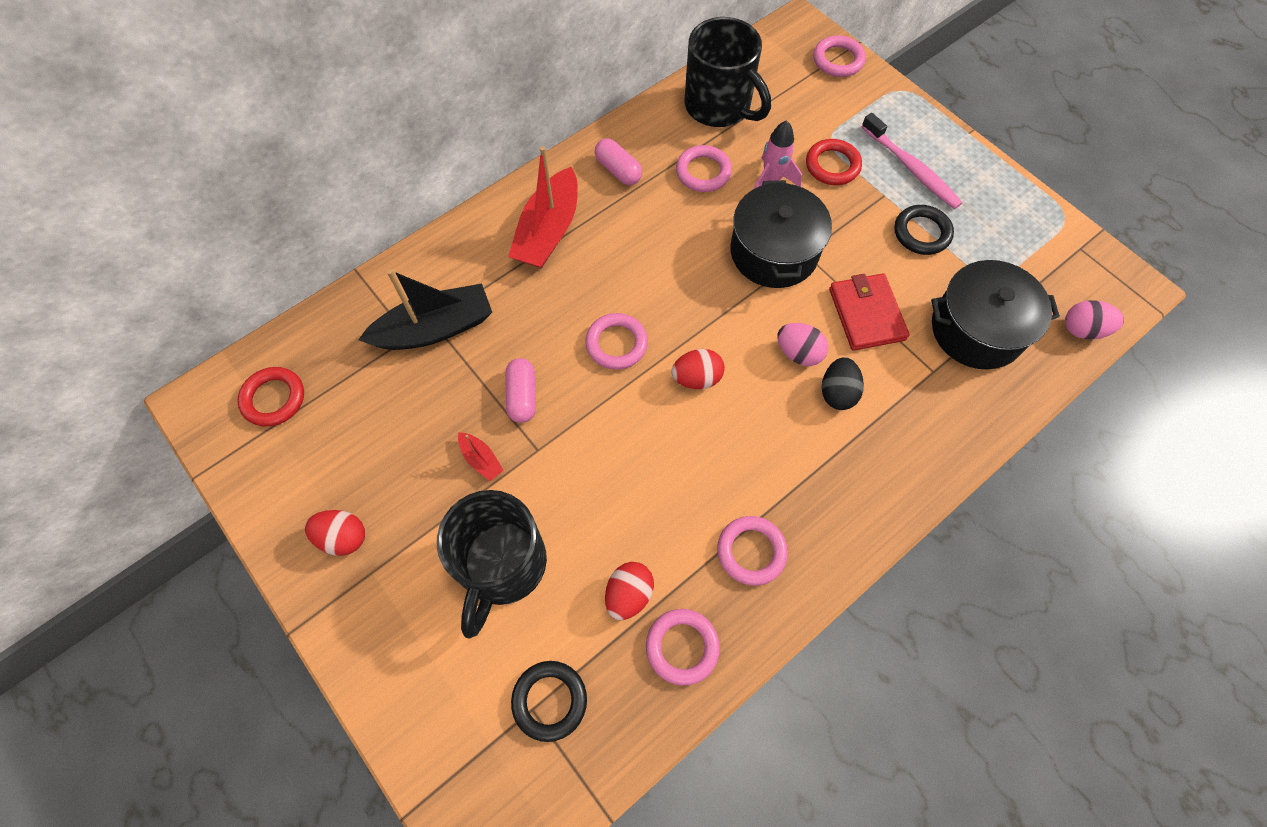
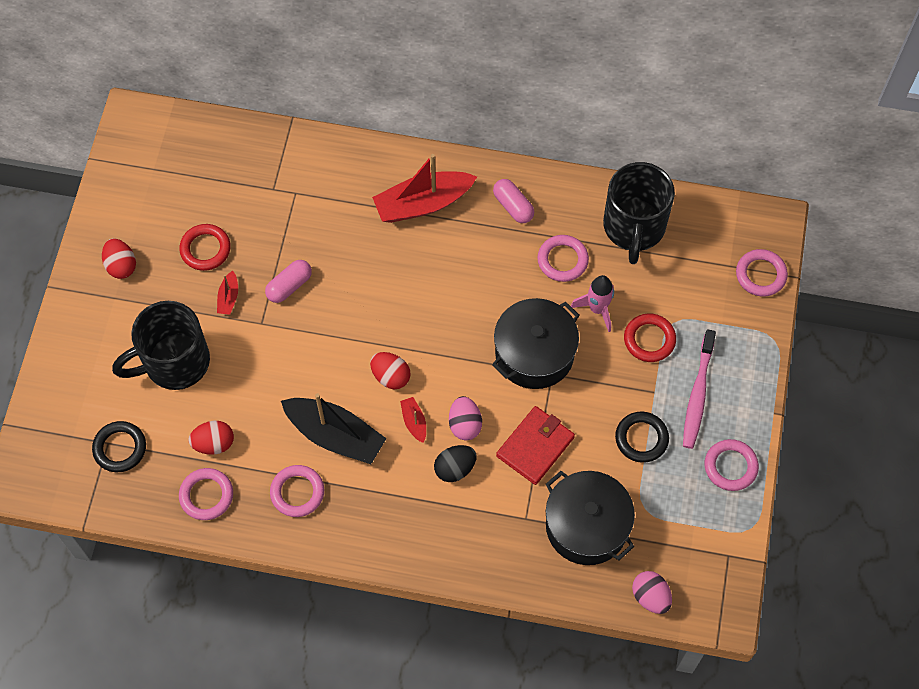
camera: 50 degrees right, 0 degrees up
red ring [237,367,304,427] -> red ring moved to [179,224,231,271]
black boat [358,269,492,350] -> black boat moved to [281,393,387,464]
pink ring [585,313,648,370] -> pink ring moved to [705,439,759,491]
pink capsule [595,138,642,185] -> pink capsule turned 45 degrees counterclockwise [493,179,534,223]
none -> red boat [400,397,426,443]

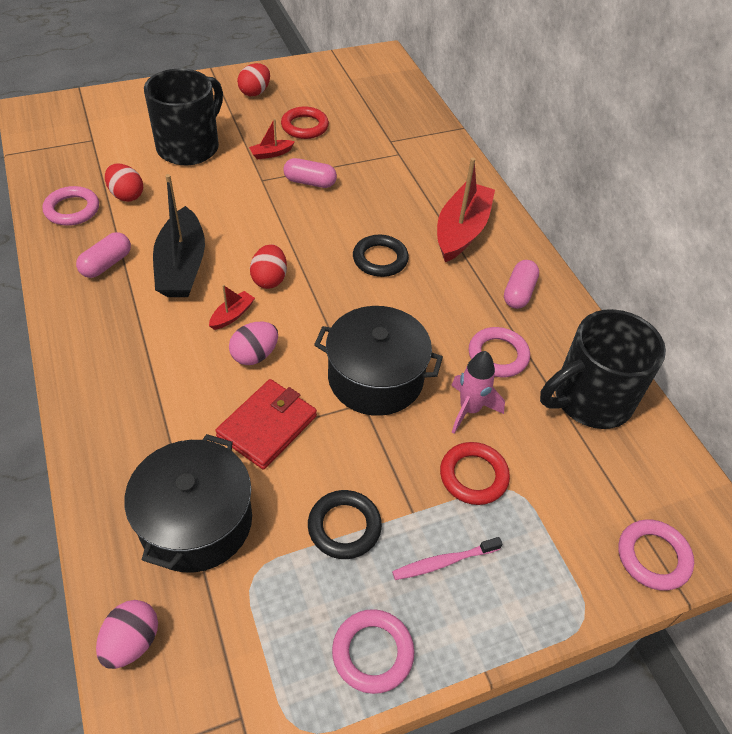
camera: 55 degrees right, 15 degrees down
black ring [92,421,146,472] -> black ring moved to [353,235,409,277]
black mug [112,301,210,390] -> black mug turned 90 degrees clockwise [144,68,223,165]
pink ring [270,465,324,517] -> pink capsule [76,232,131,278]
red boat [372,154,477,223] -> red boat turned 75 degrees clockwise [437,158,495,262]
black egg [434,445,476,482] -> none
red wallet [496,406,575,485] -> red wallet turned 60 degrees counterclockwise [215,379,317,470]
pink toothbrush [683,329,716,449] -> pink toothbrush [392,537,502,580], size x0.64

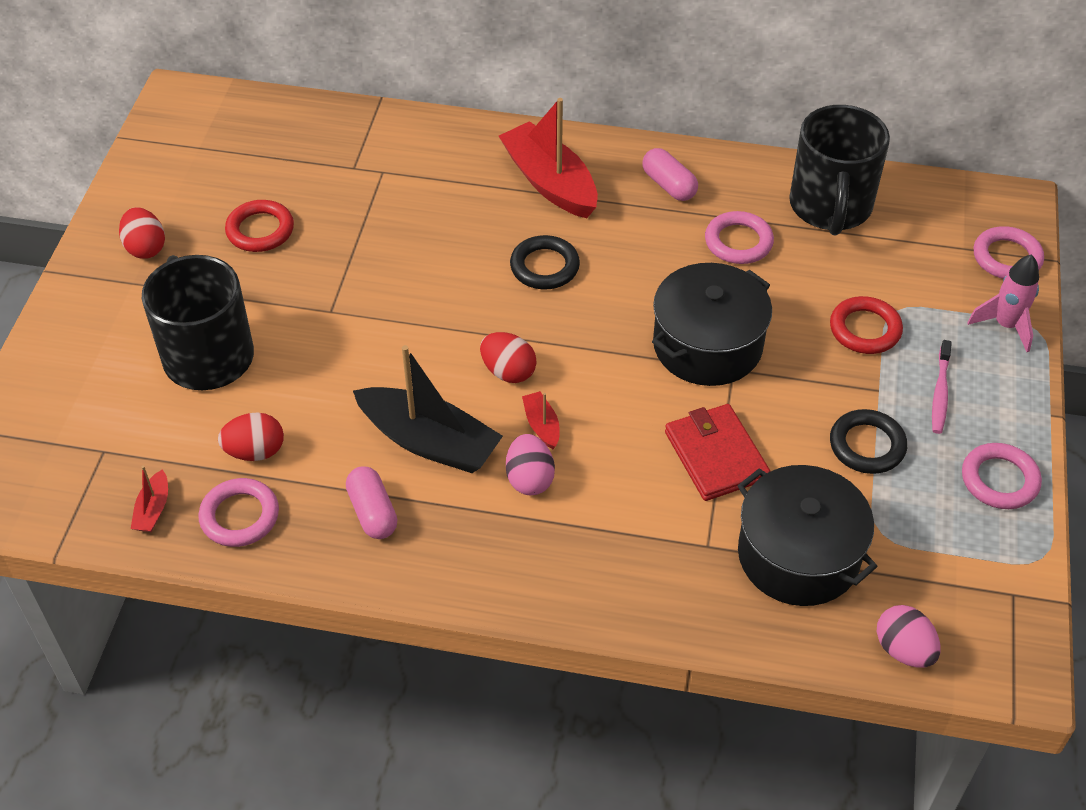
camera: 55 degrees left, 0 degrees up
pink egg [229,322,278,365] -> pink egg moved to [506,434,555,495]
red boat [249,118,295,160] -> red boat moved to [131,466,168,532]
pink capsule [283,158,337,188] -> none
pink rocket [451,351,505,434] -> pink rocket moved to [967,254,1039,352]

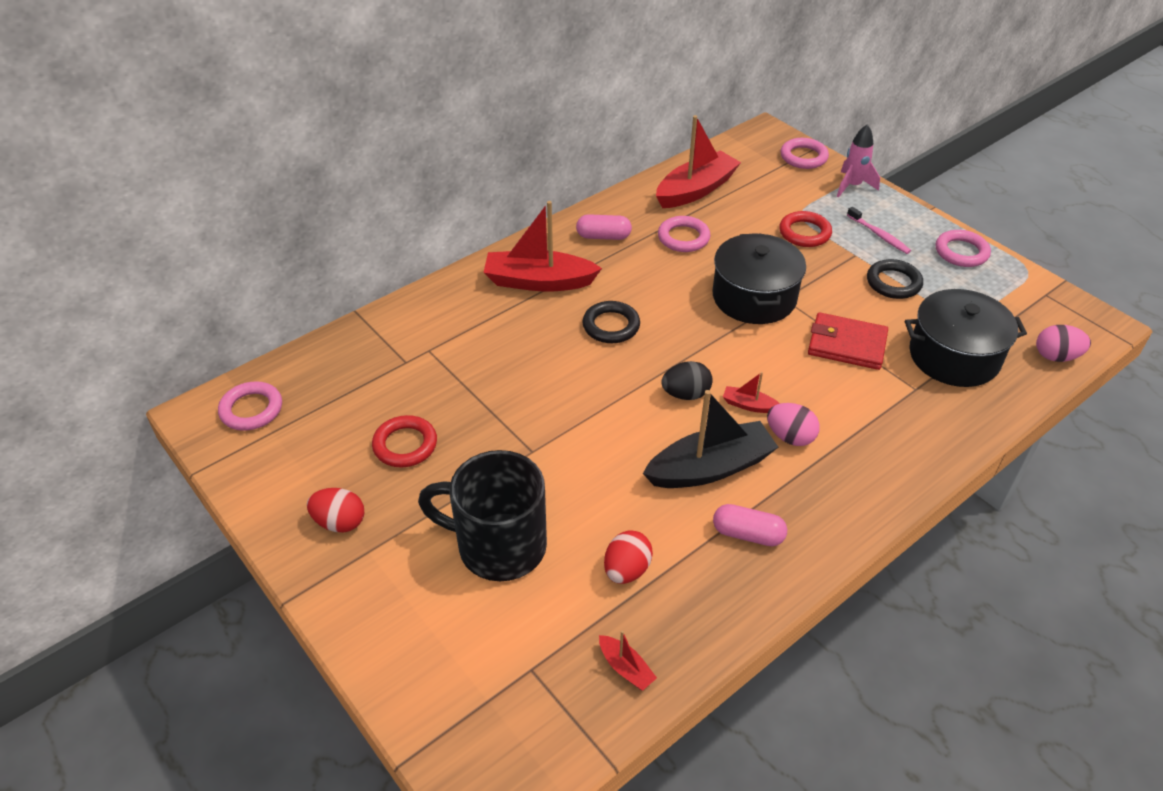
camera: 50 degrees left, 5 degrees down
pink ring [198,478,279,547] -> pink ring moved to [218,381,282,431]
red egg [480,332,537,383] -> black egg [661,361,713,400]
black mug [789,105,890,235] -> red boat [656,115,741,208]

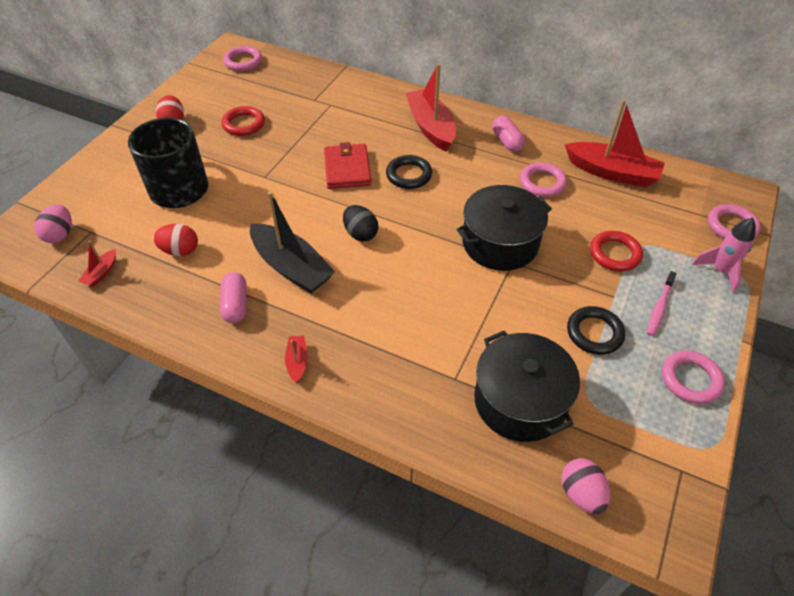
camera: 65 degrees right, 5 degrees up
red boat [723,372,780,413] -> red boat moved to [285,336,308,383]
pink egg [767,403,820,446] -> pink egg moved to [34,205,72,243]
red wallet [808,312,888,370] -> red wallet moved to [324,142,371,189]

